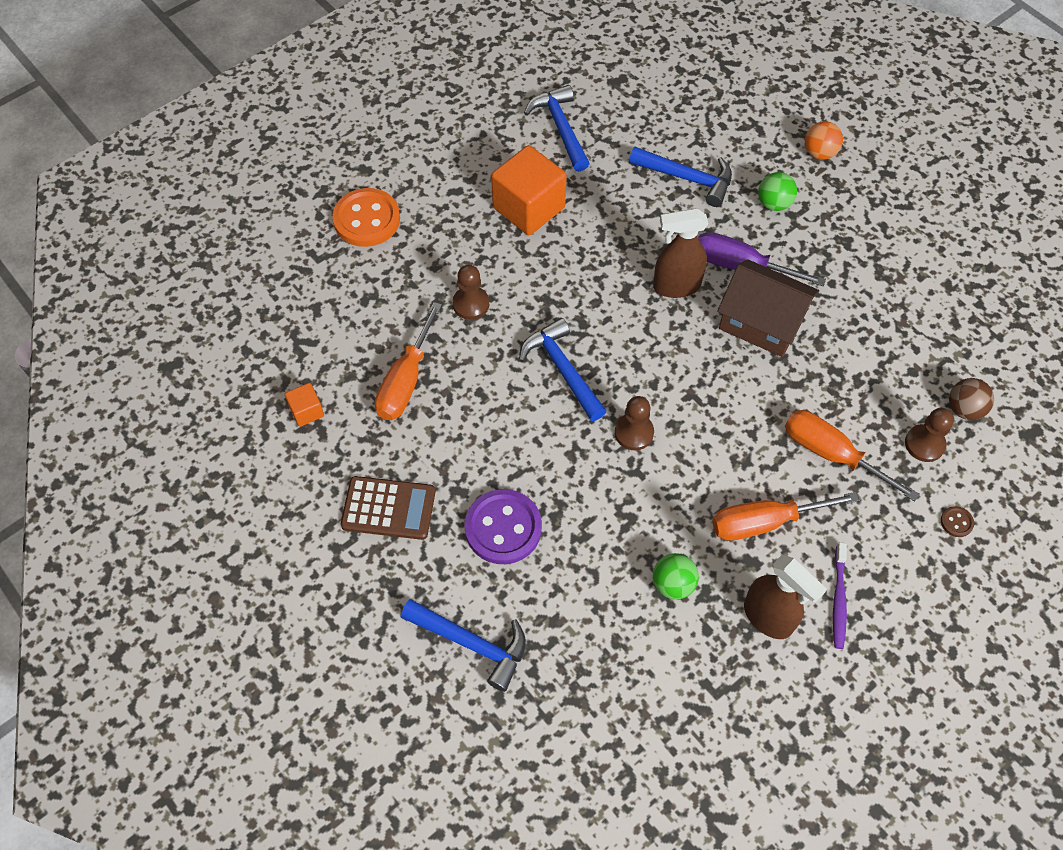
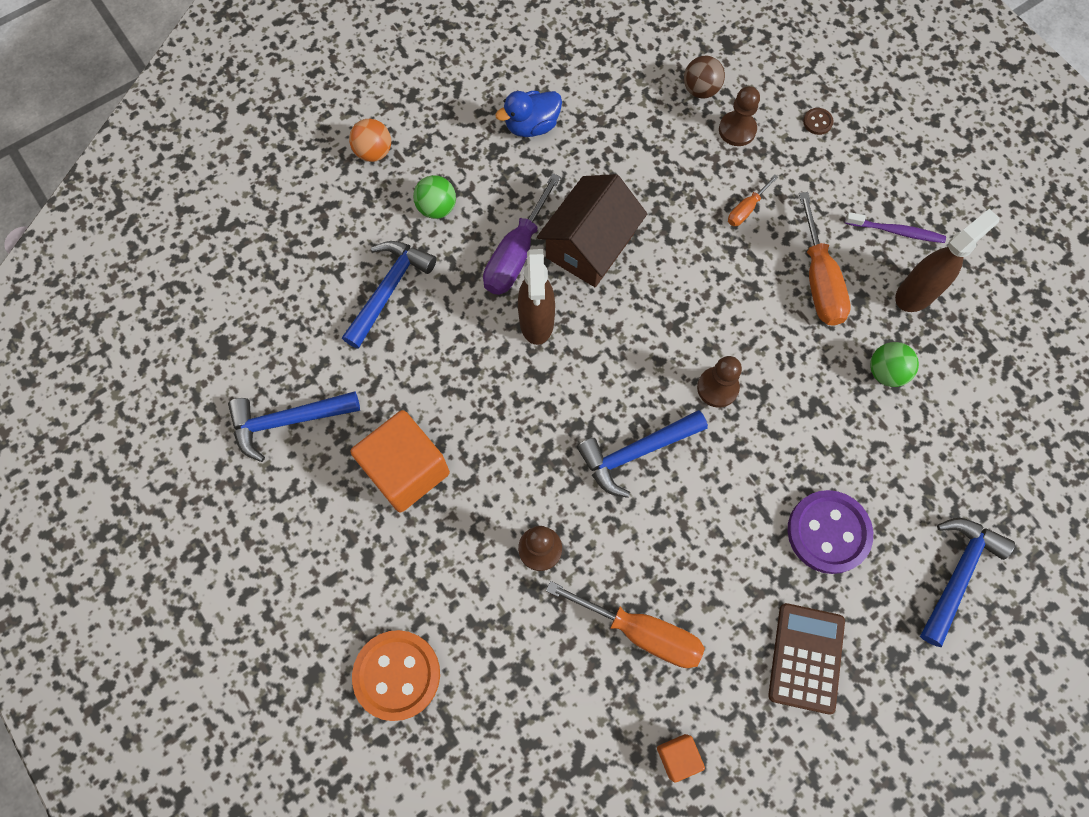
camera: 85 degrees left, 10 degrees up
orange screwdriver [785,410,920,502] -> orange screwdriver [728,174,778,226], size x0.51
none -> blue duck [495,91,562,137]

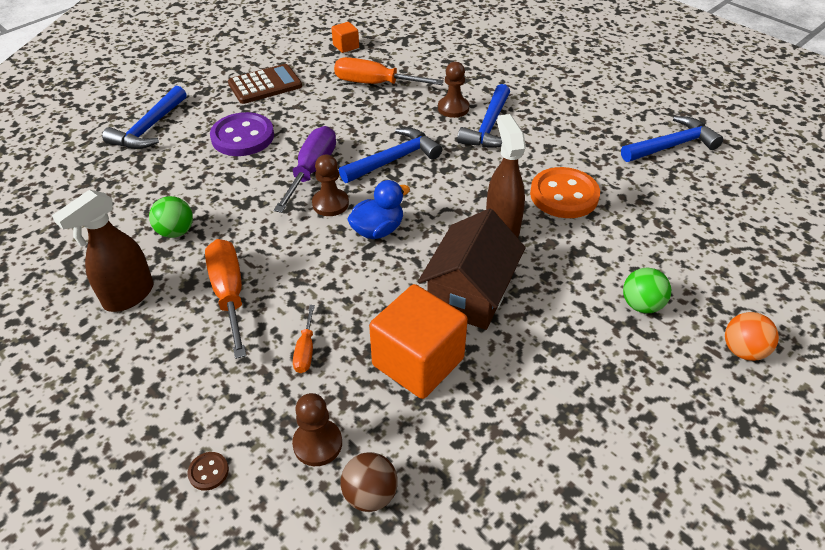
camera: 170 degrees right, 25 degrees down
blue hammer [342,241,437,349] -> blue hammer moved to [457,84,510,148]
orange cube [350,410,450,513] -> orange cube moved to [369,284,468,399]
orange button [352,630,440,721] -> orange button moved to [530,167,600,218]
purple screwdriver [483,173,561,295] -> purple screwdriver moved to [274,126,336,213]
blue duck [495,91,562,137] -> blue duck moved to [347,180,410,239]
orange screwdriver [728,174,778,226] -> orange screwdriver turned 150 degrees clockwise [293,305,315,373]
brown calculator [768,603,845,714] -> brown calculator turned 120 degrees counterclockwise [228,64,302,104]
purple toothbrush [845,212,946,243] -> none

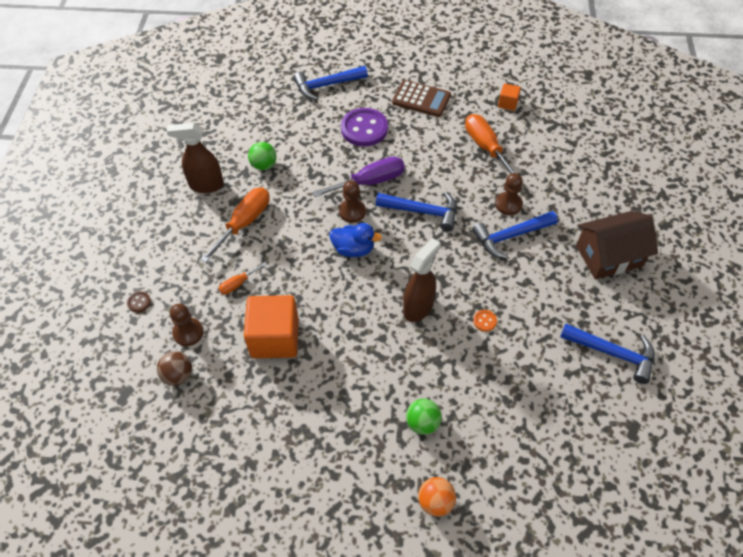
camera: 50 degrees right, 10 degrees up
brown house [418,208,526,330] -> brown house moved to [576,211,658,279]
orange button [530,167,600,218] -> orange button [473,310,497,332], size x0.41

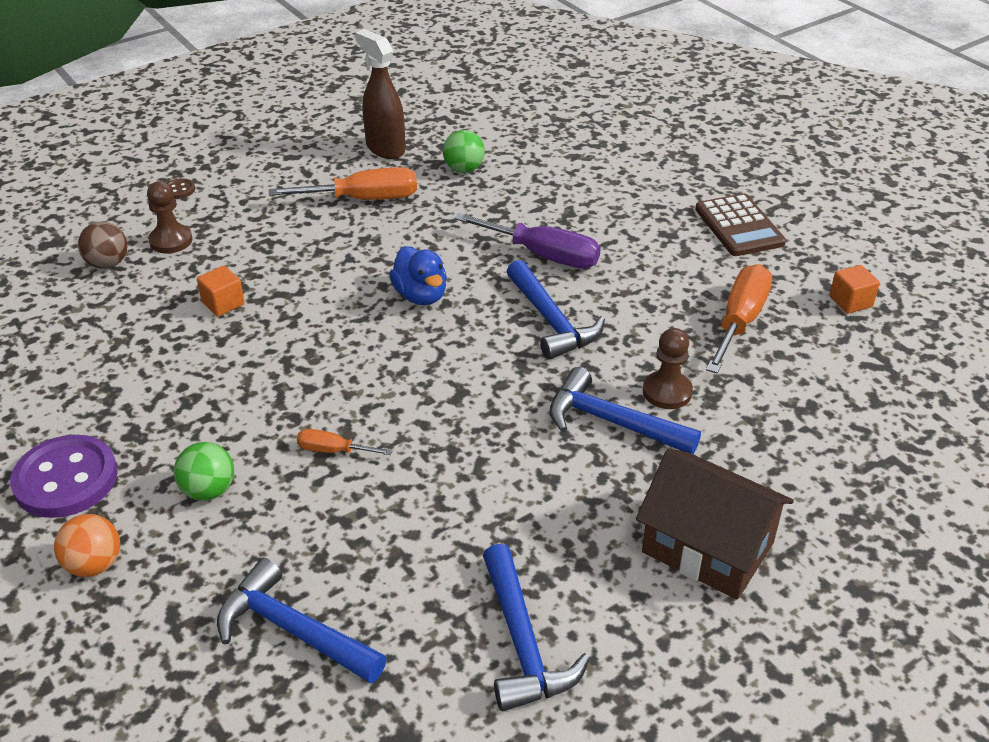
camera: 50 degrees right, 15 degrees down
orange screwdriver [219,262,267,294] -> orange screwdriver moved to [297,429,393,455]
orange cube [244,295,299,358] -> orange cube [197,266,245,316], size x0.47
blue hammer [293,66,368,100] -> blue hammer moved to [217,558,387,684]
brown pawn [339,180,366,223] -> none
purple button [341,108,388,147] -> purple button moved to [10,435,118,518]
brown spray bottle [403,238,441,322] -> none
orange button [473,310,497,332] -> none

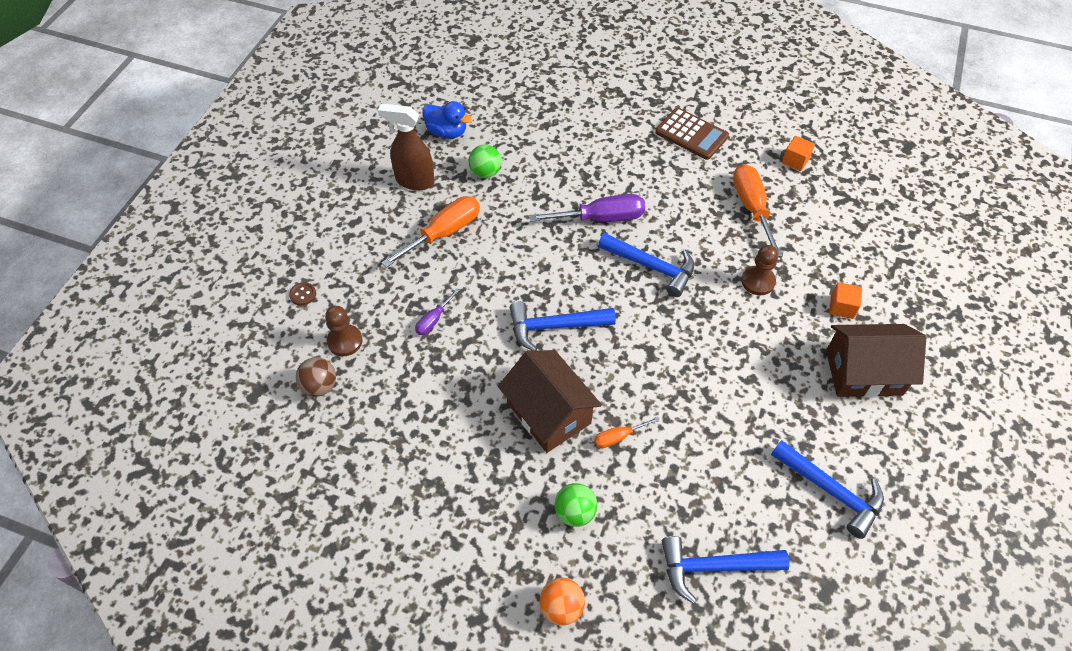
camera: 35 degrees left, 15 degrees up
purple button [10,435,118,518] -> none
orange cube [197,266,245,316] -> orange cube moved to [829,282,862,319]
blue duck [389,246,447,305] -> blue duck moved to [422,101,472,139]
blue hammer [549,367,701,454] -> blue hammer moved to [510,302,616,350]
none -> purple screwdriver [415,288,460,335]
none -> brown house [498,350,602,453]

